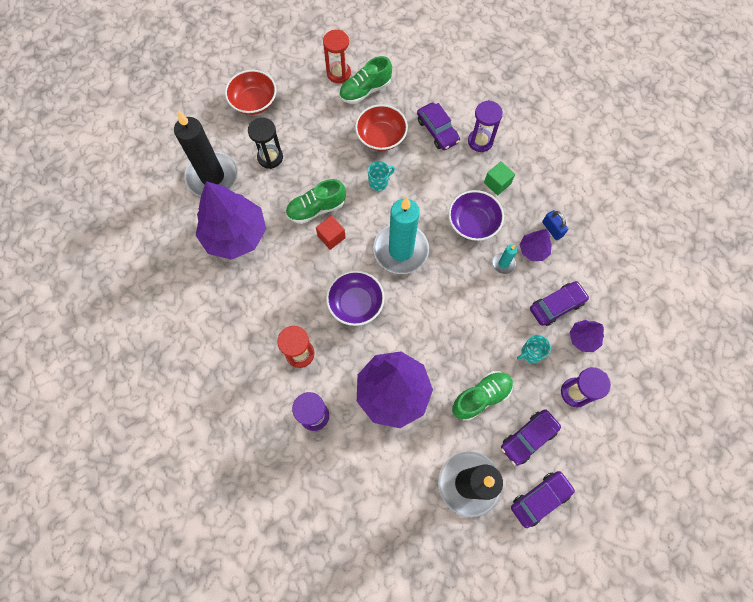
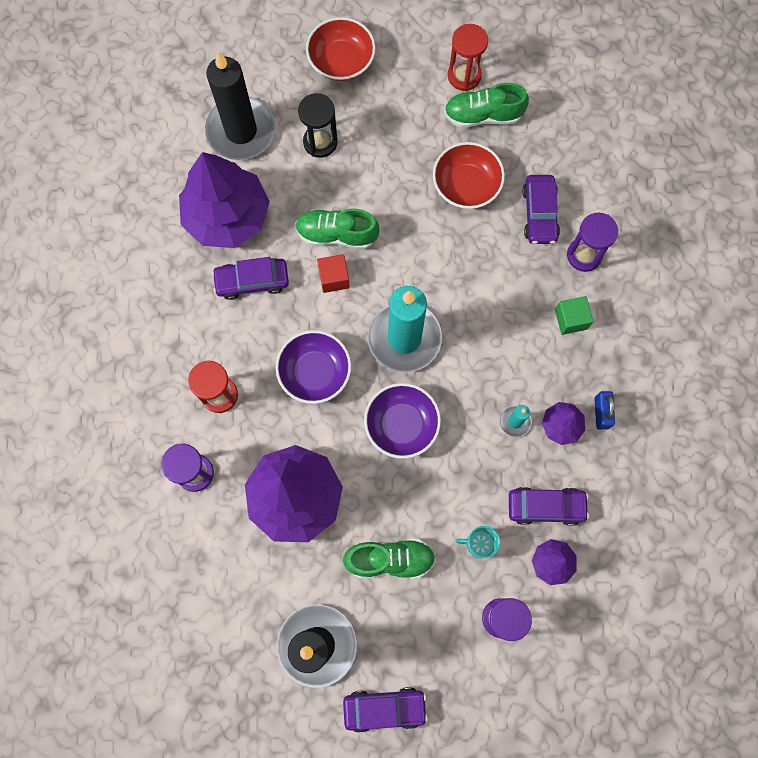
camera: 30 degrees right, 5 degrees up
turquoise mug [368,161,395,191] -> none
purple bowl [448,190,504,241] -> purple bowl moved to [364,383,441,459]
purple car [501,409,561,466] -> purple car moved to [212,257,289,300]

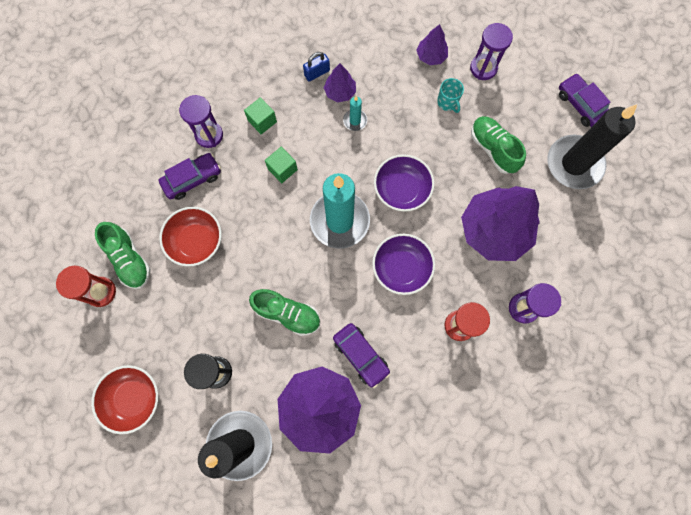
camera: 120 degrees left, 0 degrees up
green shoe [295,209,380,249] -> green shoe turned 45 degrees counterclockwise [249,289,320,336]
red cube [317,254,350,293] -> none
purple car [509,487,589,526] -> none
none -> green cube [265,147,298,183]

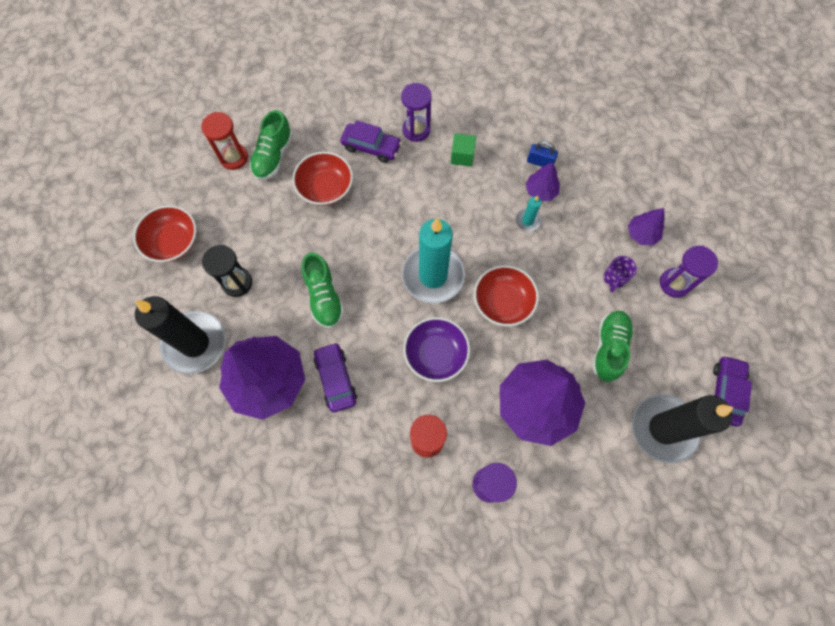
camera: 50 degrees right, 5 degrees down
green cube [265,147,298,183] -> none
purple car [333,323,390,388] -> purple car turned 150 degrees clockwise [314,342,357,413]
purple bowl [374,154,434,212] -> red bowl [474,265,539,326]
turquoise mug [437,78,464,113] -> purple mug [604,256,637,292]

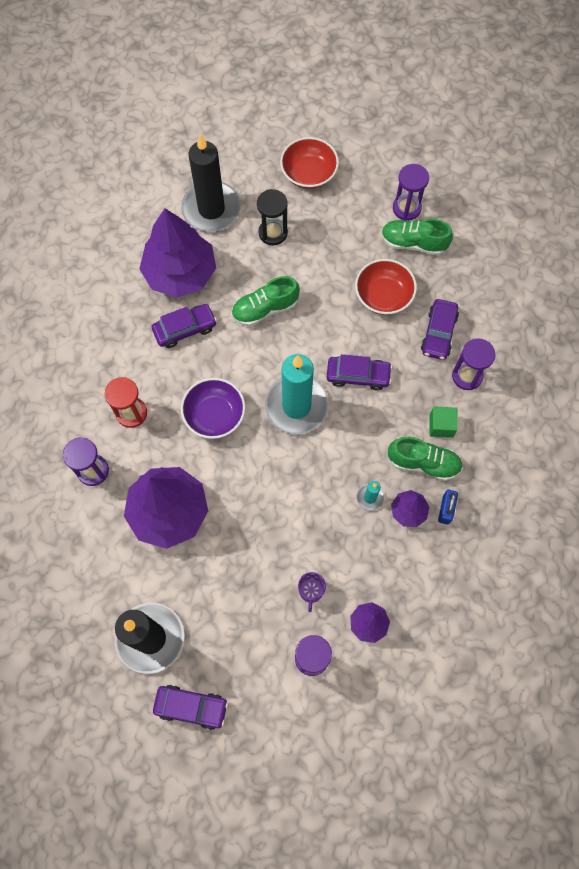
camera: 85 degrees right, 0 degrees up
red hourglass [201,112,248,170] -> purple hourglass [393,164,429,221]
red bowl [474,265,539,326] -> none
green shoe [592,311,634,382] -> green shoe moved to [388,437,463,481]
purple mug [604,256,637,292] -> purple mug turned 105 degrees counterclockwise [298,572,326,612]
none -> purple car [327,354,392,390]

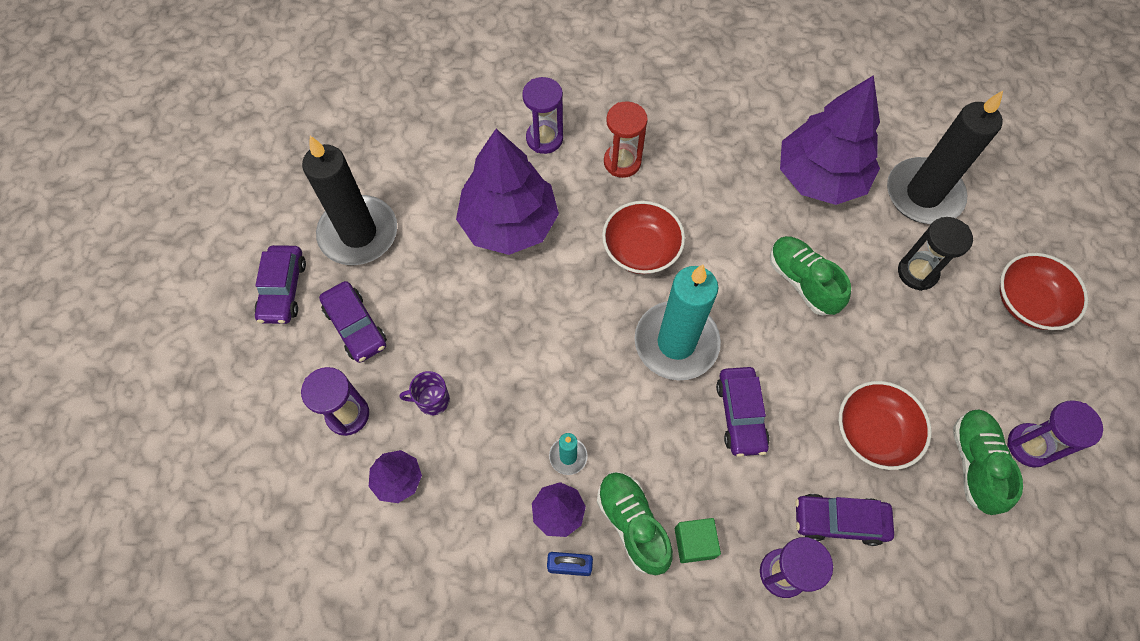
camera: 80 degrees right, 5 degrees down
purple car [152,304,217,348] -> purple car moved to [319,281,387,363]
purple bowl [181,378,245,439] -> red bowl [602,201,685,274]
green shoe [388,437,463,481] -> green shoe turned 150 degrees clockwise [597,472,673,575]

